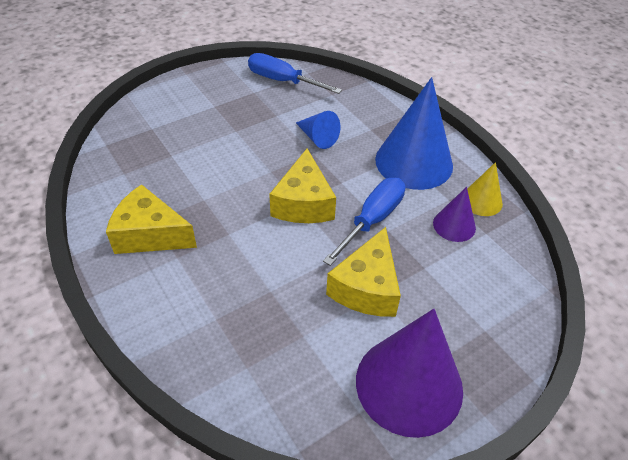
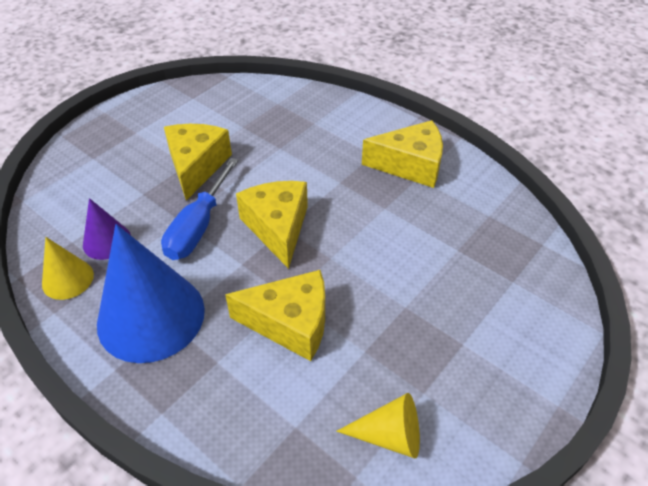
camera: 165 degrees right, 0 degrees up
blue screwdriver [248,53,342,94] -> yellow cone [336,393,420,459]
blue cone [296,111,341,149] -> yellow cheese [225,270,325,361]
purple cone [356,309,463,438] -> none

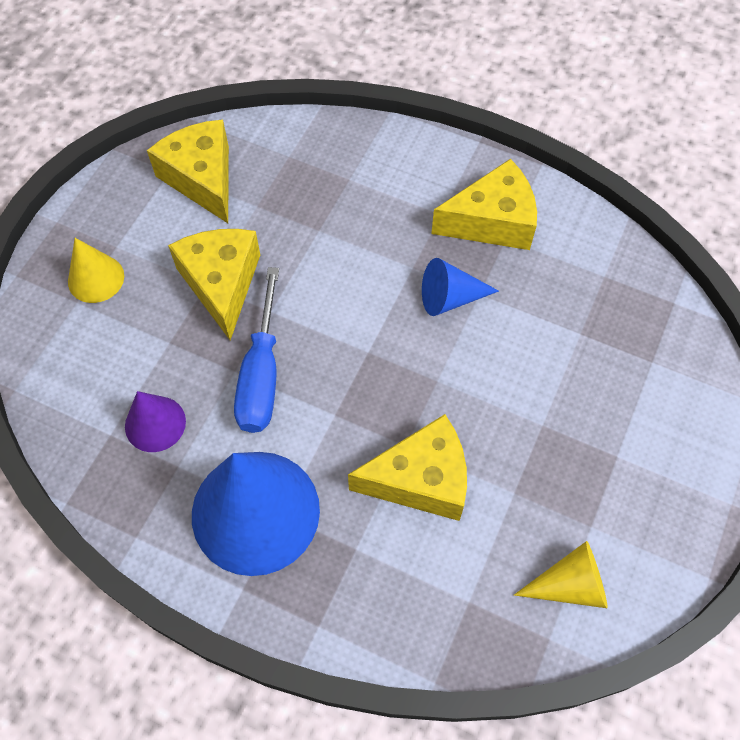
camera: 15 degrees left, 15 degrees up
yellow cone [42,237,94,300] -> yellow cone moved to [68,238,124,303]
yellow cheese [236,181,308,269] -> yellow cheese moved to [147,120,229,223]
none -> blue cone [422,258,499,316]

